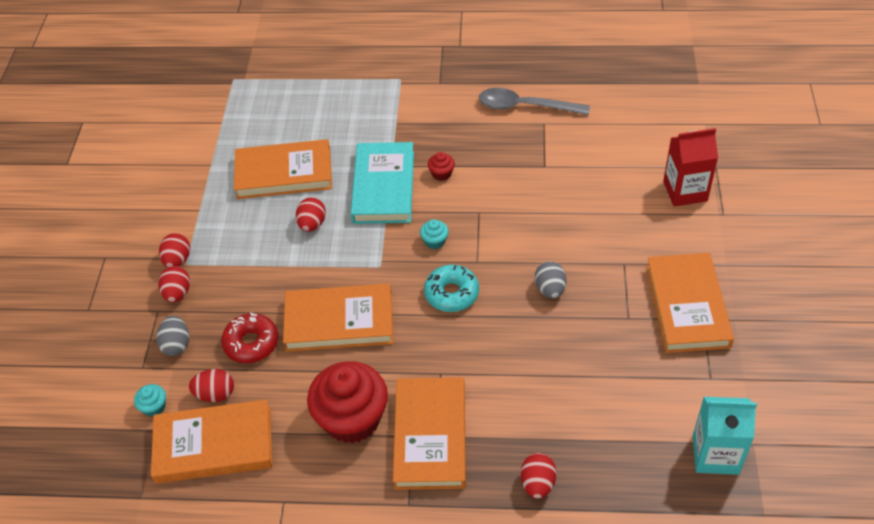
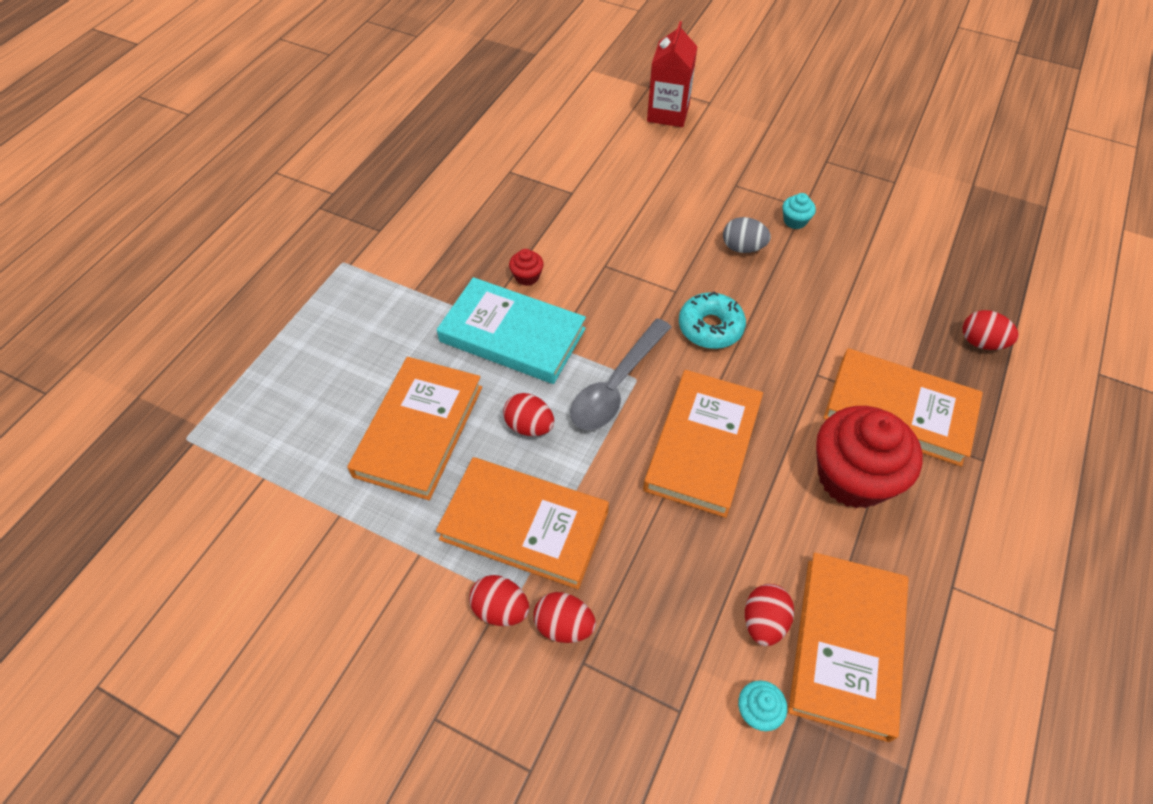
camera: 70 degrees left, 5 degrees up
grey egg [156,316,189,356] -> none
red donut [221,312,278,363] -> none
turquoise cupcake [420,219,449,249] -> turquoise cupcake moved to [783,193,816,229]
grey spoon [479,88,590,115] -> grey spoon moved to [570,318,671,430]
orange book [646,253,734,353] -> orange book moved to [436,457,609,589]
turquoise carton [693,397,757,475] -> none

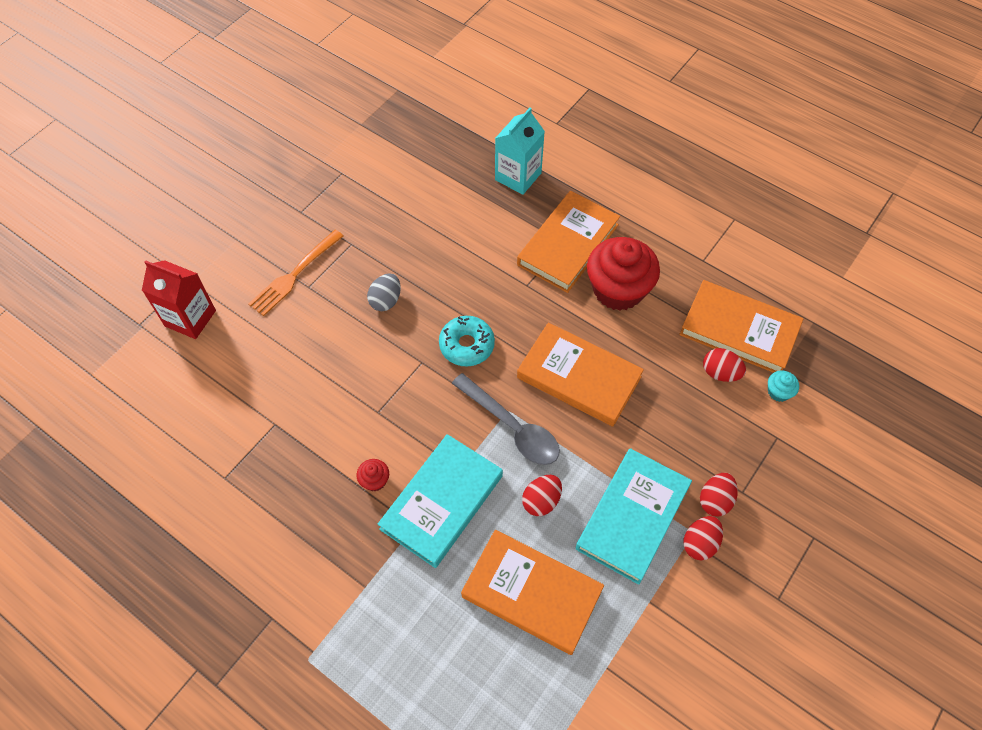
camera: 80 degrees left, 5 degrees up
orange book [436,457,609,589] -> turquoise book [576,448,692,585]
turquoise cupcake [783,193,816,229] -> none
red egg [962,310,1019,350] -> turquoise carton [495,108,545,195]
none -> orange fork [248,230,343,316]

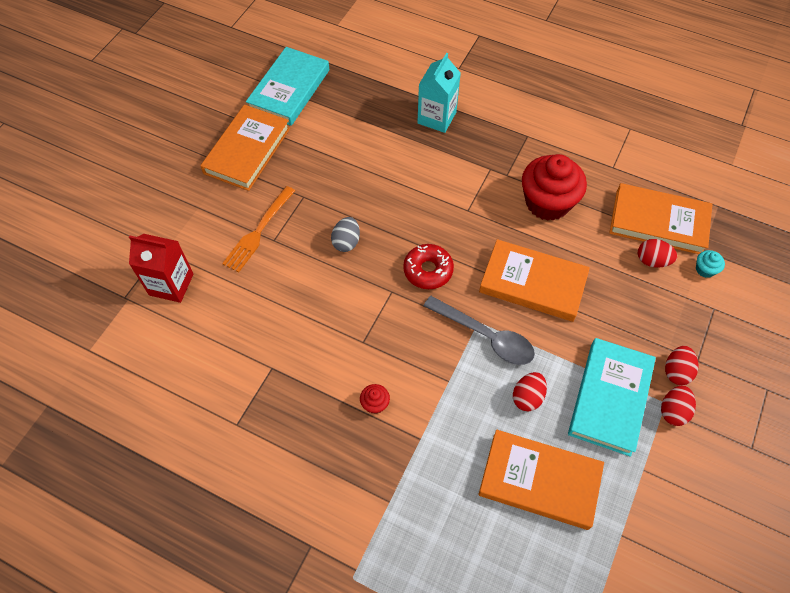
camera: 10 degrees left, 0 degrees up
turquoise book [378,434,503,568] -> turquoise book moved to [246,47,329,126]
turquoise donut [439,316,495,367] -> red donut [403,244,454,289]
orange book [517,191,620,293] -> orange book moved to [200,105,290,191]

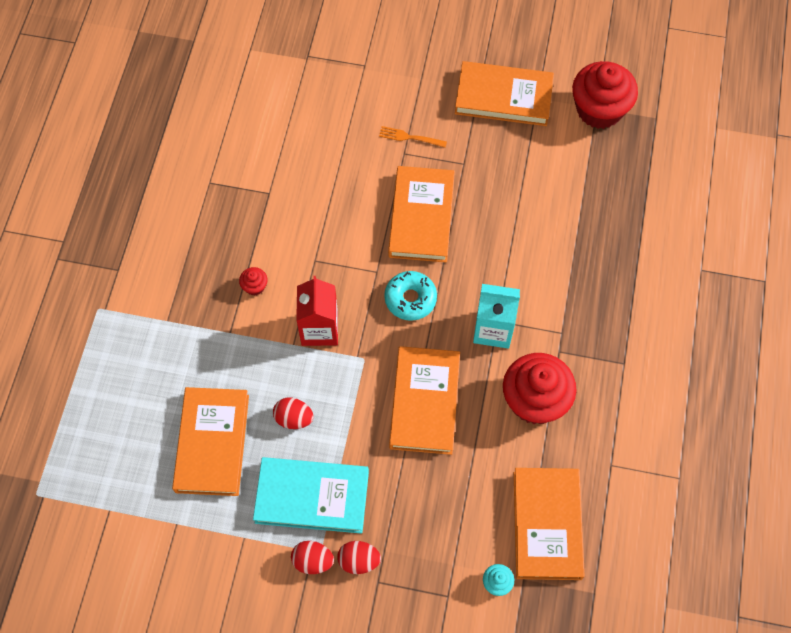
camera: 75 degrees right, 5 degrees up
red carton [129,234,193,303] -> red carton moved to [296,276,338,346]
orange fork [222,186,295,272] -> orange fork [379,126,447,147], size x0.62
turquoise book [246,47,329,126] -> red cupcake [572,61,638,129]
grey egg [331,217,360,252] -> orange book [388,166,455,262]
red donut [403,244,454,289] -> turquoise donut [384,271,437,321]
turquoise carton [417,53,461,133] -> turquoise carton moved to [473,284,520,349]
grey spoon [424,296,535,365] -> none
red egg [638,239,677,268] -> none

